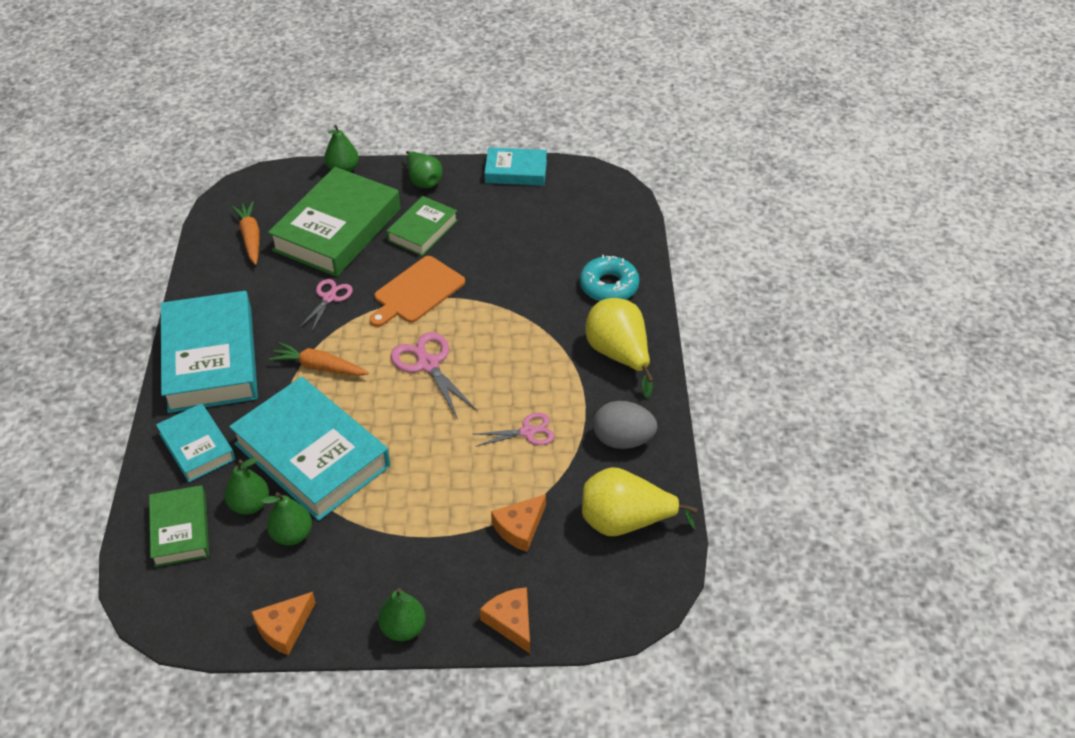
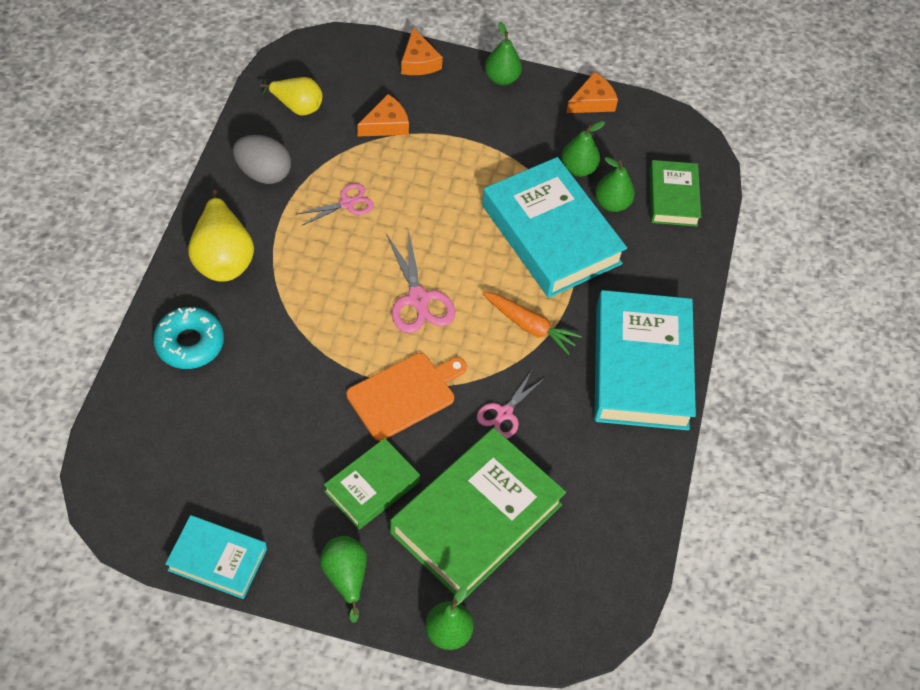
camera: 170 degrees left, 10 degrees up
turquoise book [156,403,235,482] -> none
orange carrot [231,201,260,265] -> none
pink scissors [475,412,554,447] -> pink scissors turned 150 degrees clockwise [295,183,374,226]
yellow pear [582,467,698,536] -> yellow pear [260,77,323,116], size x0.65

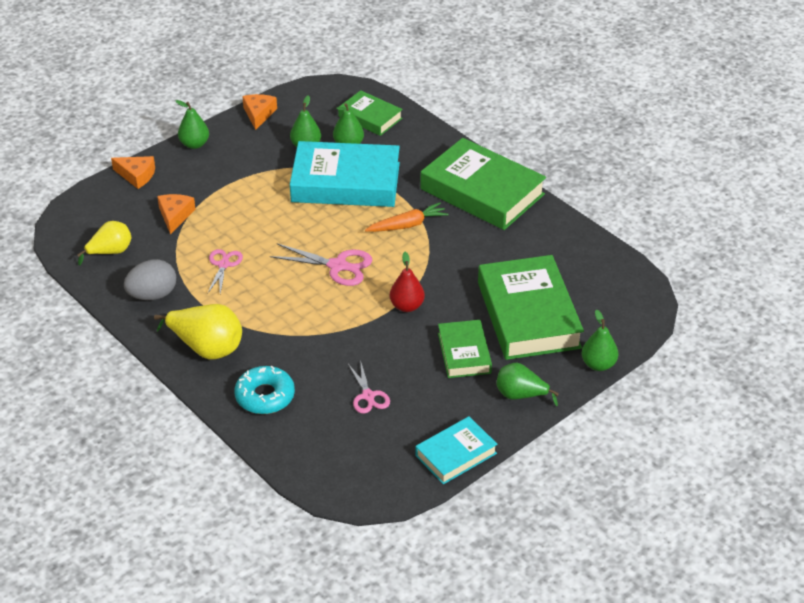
camera: 50 degrees left, 15 degrees down
orange cutting board [346,353,467,441] -> red pear [390,252,425,312]
pink scissors [477,371,545,439] -> pink scissors moved to [348,360,390,414]
turquoise book [594,290,696,430] -> green book [420,138,546,230]

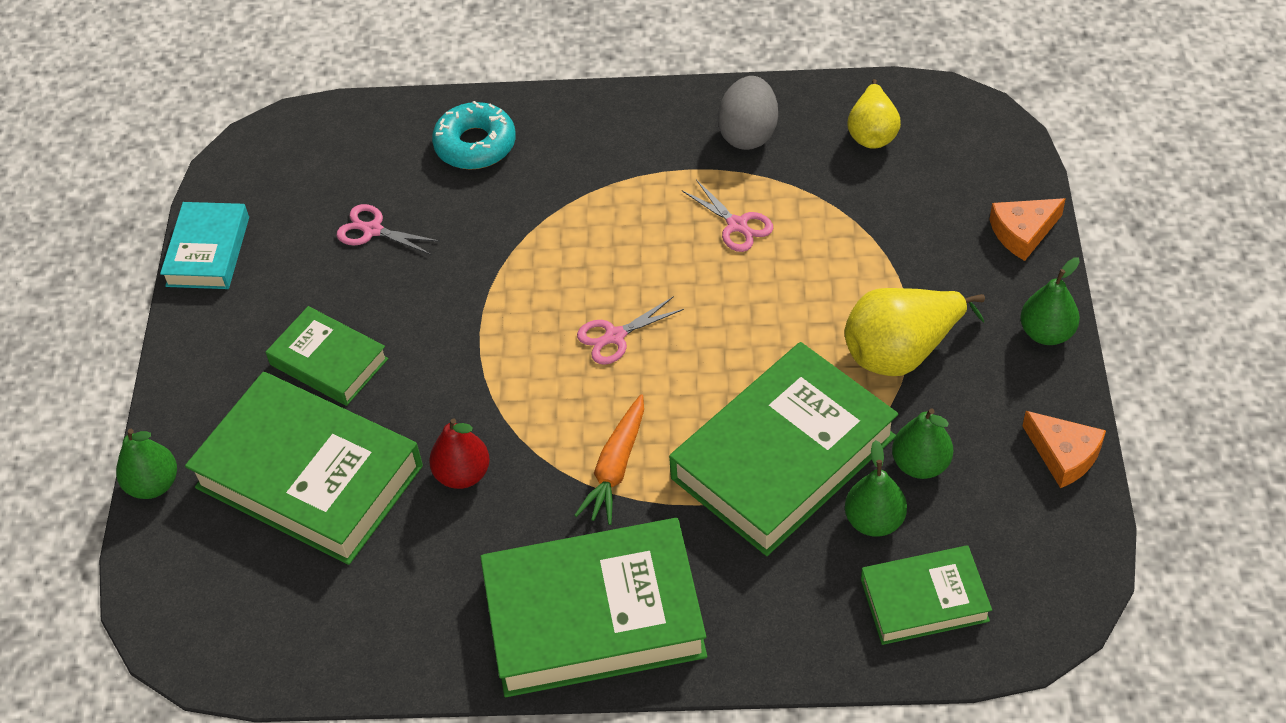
camera: 135 degrees right, 10 degrees up
yellow pear [154,304,242,360] -> yellow pear moved to [844,288,985,376]
orange cheese [157,194,195,234] -> none
pink scissors [270,244,372,286] -> pink scissors [577,296,684,365], size x0.65
turquoise book [290,141,400,207] -> green book [669,342,898,556]
red pear [390,252,425,312] -> red pear moved to [429,418,490,489]
green pear [497,363,559,406] -> none

